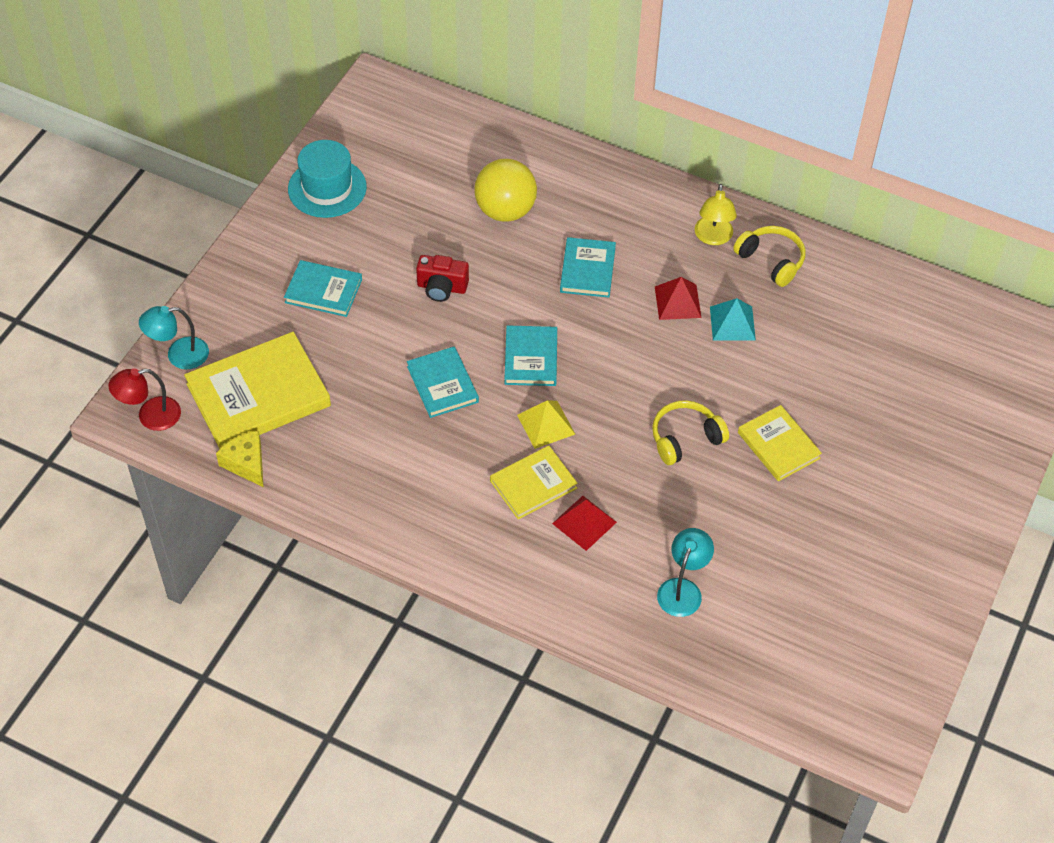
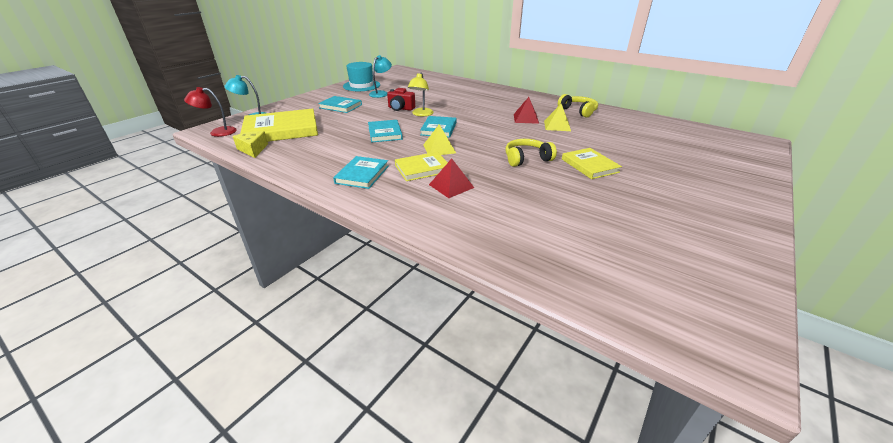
camera: 10 degrees right, 20 degrees down
yellow ball [475,159,537,222] -> none
turquoise book [560,237,616,298] -> turquoise book moved to [333,156,389,189]
turquoise lamp [657,528,714,617] -> turquoise lamp moved to [369,55,392,98]
yellow lamp [695,184,737,245] -> yellow lamp moved to [408,73,434,116]
turquoise pyramid [710,298,756,341] -> yellow pyramid [544,104,571,131]

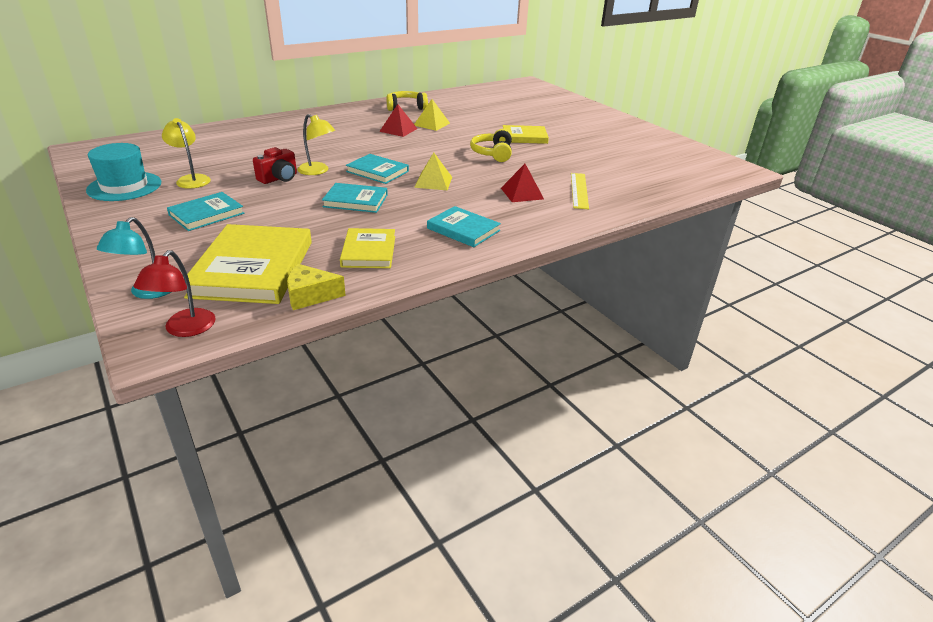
camera: 70 degrees left, 0 degrees up
turquoise lamp [369,55,392,98] -> yellow lamp [162,118,211,189]
yellow book [395,152,448,181] -> yellow book moved to [340,228,395,268]
none -> yellow ruler [571,173,589,209]

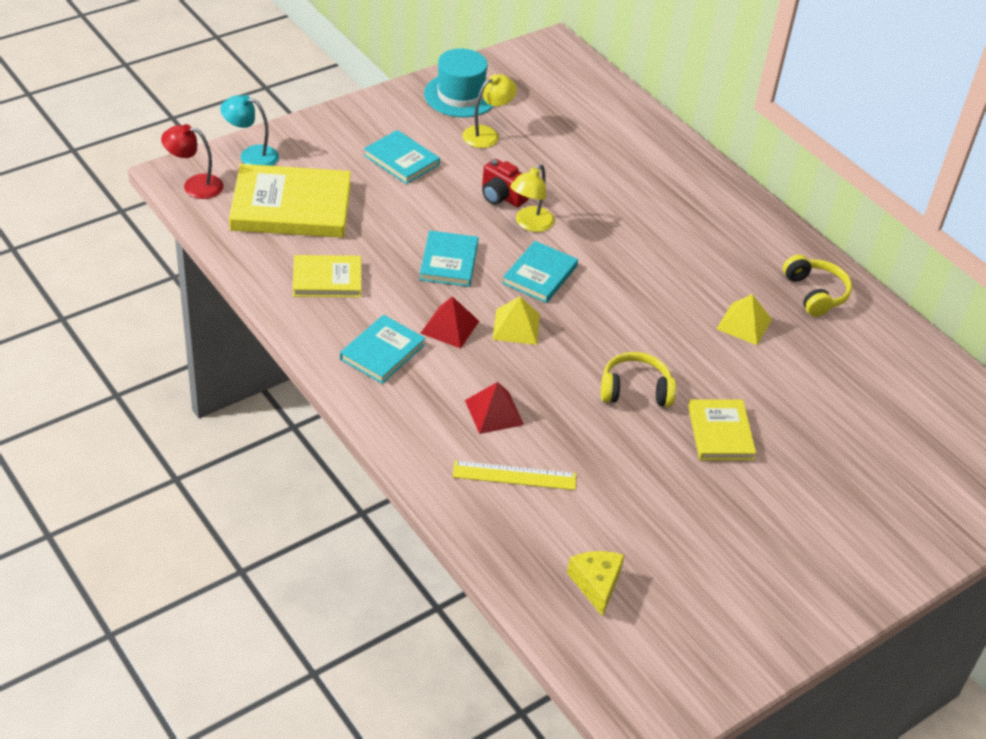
camera: 85 degrees right, 10 degrees up
yellow cheese [287,264,346,310] -> yellow cheese moved to [567,551,625,616]
red pyramid [379,104,417,137] -> red pyramid moved to [420,296,479,349]

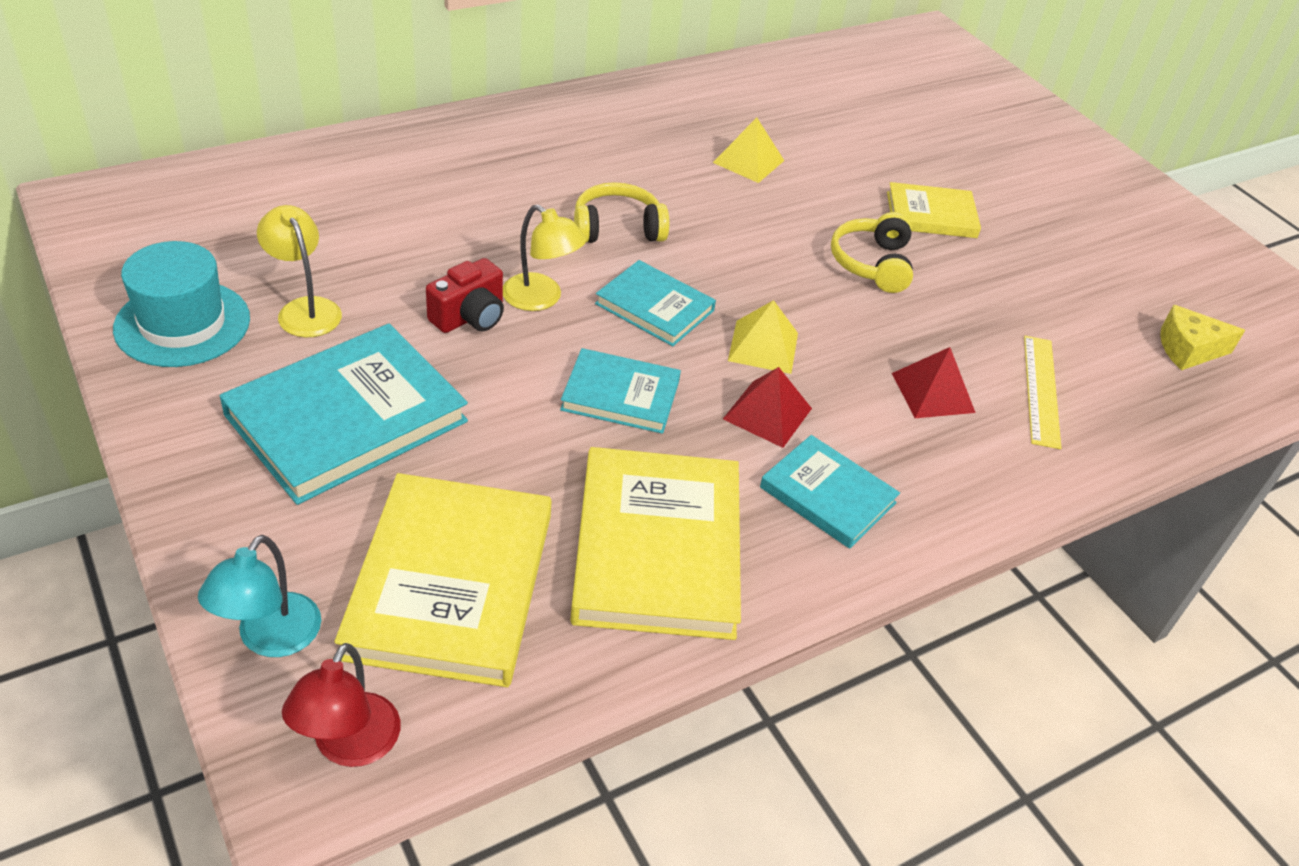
camera: 85 degrees left, 0 degrees up
yellow book [293,255,361,297] -> yellow book [571,447,741,640], size x1.75
turquoise book [364,130,440,184] -> turquoise book [220,324,468,505], size x1.75
yellow headphones [783,255,852,317] -> yellow headphones moved to [574,182,669,243]

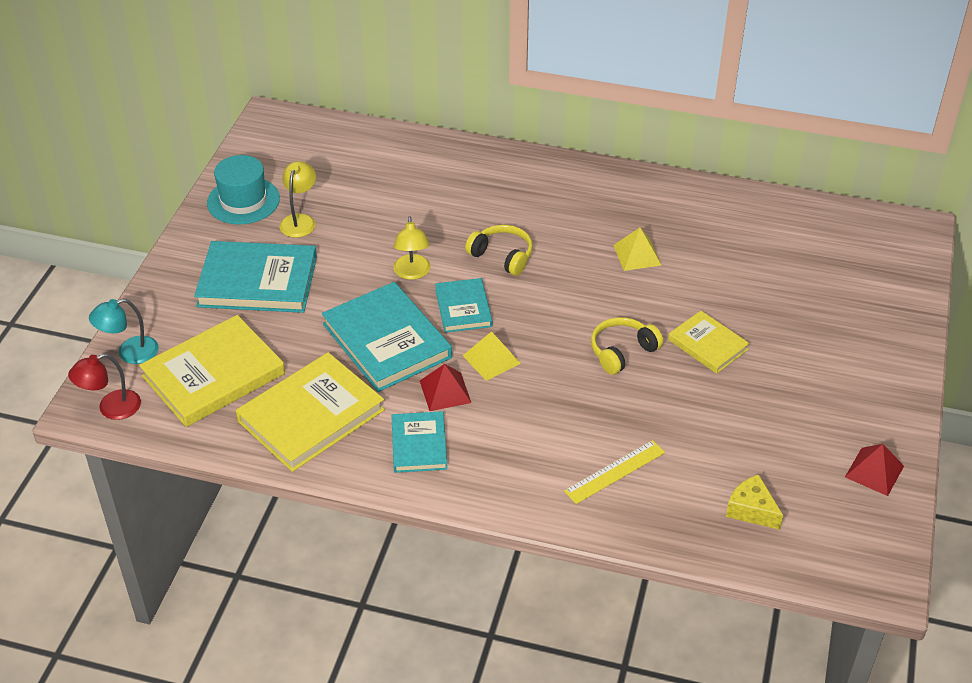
camera: 50 degrees right, 0 degrees up
red camera [426,258,504,333] -> none
turquoise book [560,348,681,434] -> turquoise book [322,282,452,392], size x1.75
red pyramid [892,347,976,418] -> red pyramid moved to [845,444,904,496]

